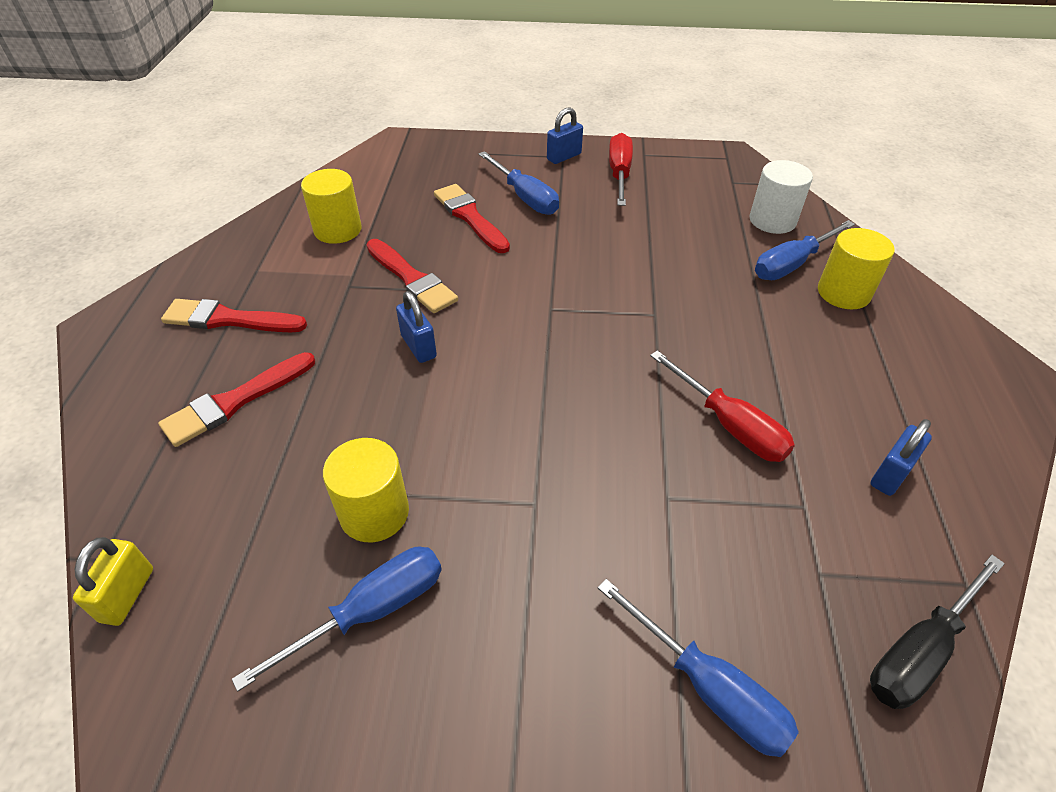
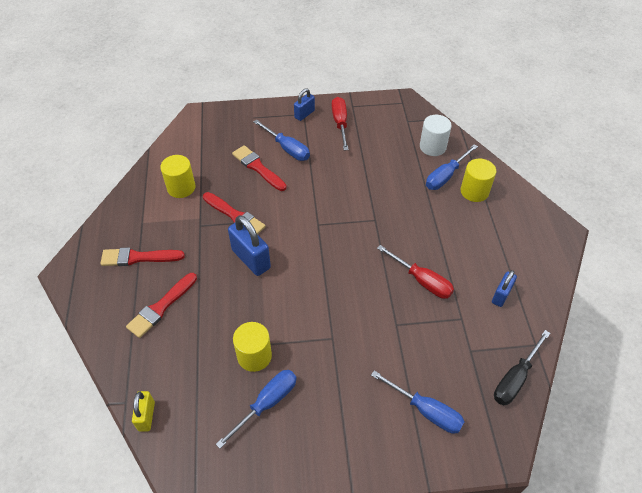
camera: 10 degrees left, 5 degrees up
blue padlock [396,291,437,363] -> blue padlock [228,215,271,276], size x1.68

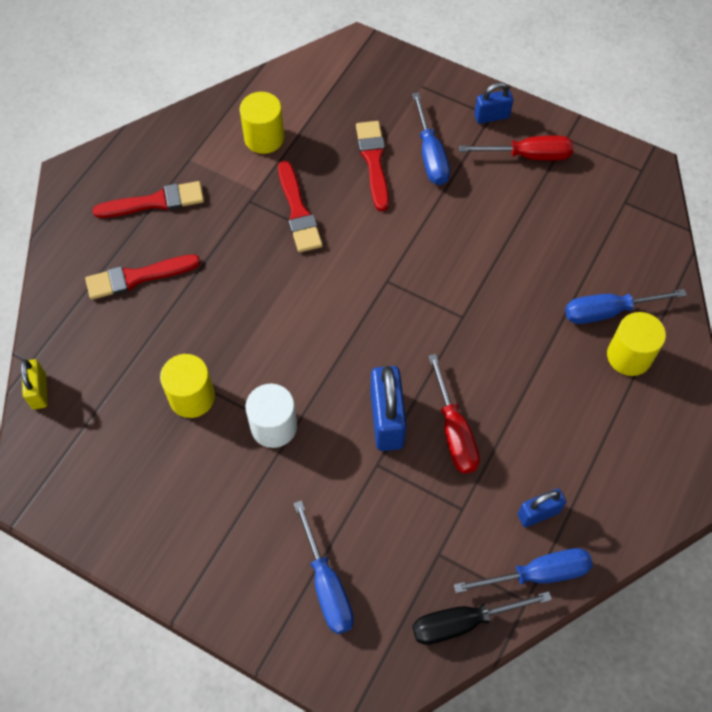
camera: 35 degrees right, 10 degrees up
red brush [100,247,185,266] -> red brush turned 135 degrees clockwise [93,181,204,218]
yellow padlock [132,391,155,431] -> yellow padlock turned 45 degrees counterclockwise [21,359,48,409]
blue screwdriver [216,370,297,449] -> blue screwdriver moved to [454,548,593,593]
blue padlock [228,215,271,276] -> blue padlock moved to [370,366,407,451]
red screwdriver [332,97,349,151] -> red screwdriver turned 60 degrees clockwise [459,136,573,160]
white cylinder [420,115,452,156] -> white cylinder moved to [246,384,297,448]

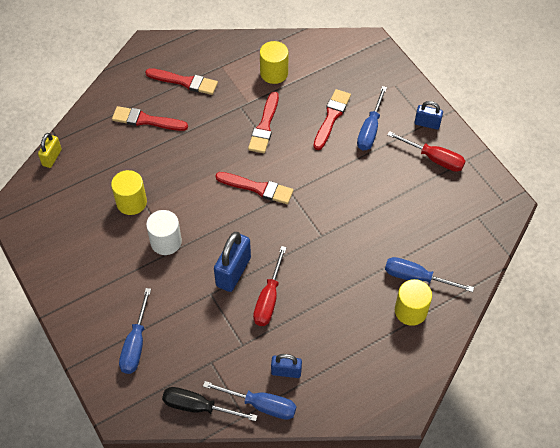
camera: 30 degrees right, 5 degrees down
none -> red brush [216,172,293,204]

